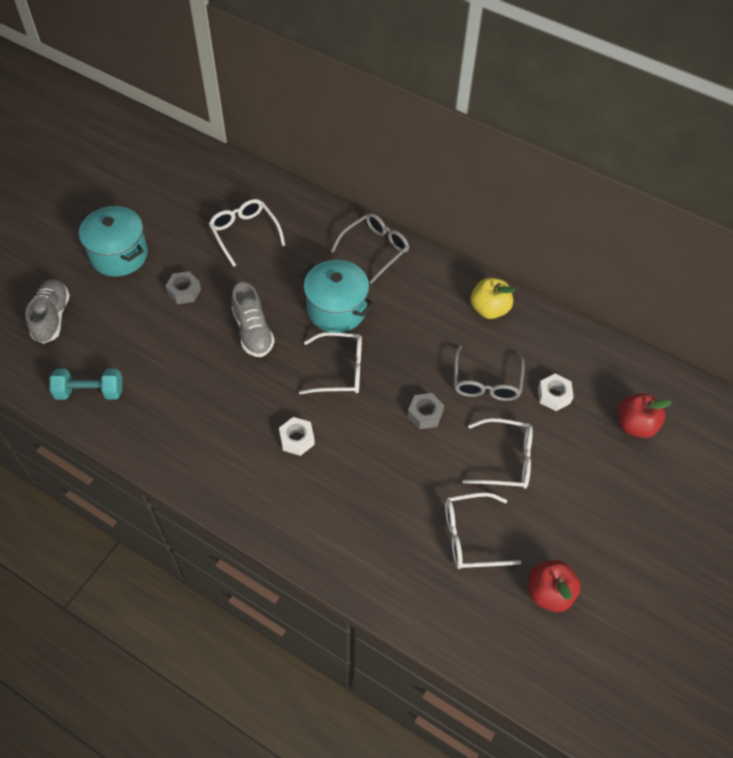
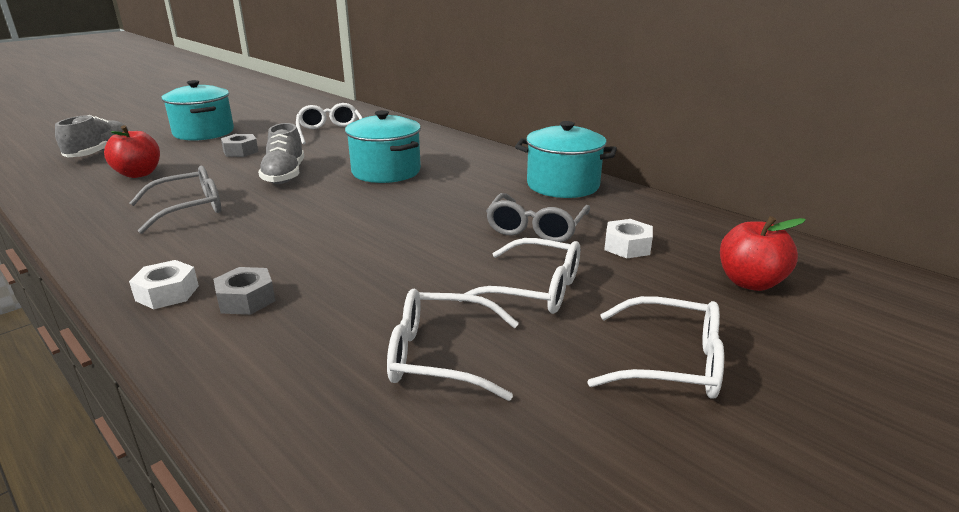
camera: 15 degrees right, 30 degrees down
turquoise dumbbell [50,369,122,400] -> none
white nut [279,417,315,456] -> white nut moved to [129,260,199,309]
white glasses [299,332,362,394] -> white glasses moved to [587,296,724,399]
grey glasses [331,213,409,284] -> grey glasses moved to [130,166,221,234]
grey nut [407,393,444,429] -> grey nut moved to [213,267,275,315]
yellow apple [471,278,515,319] -> turquoise pot [515,121,617,198]
red apple [529,560,581,612] -> red apple moved to [104,125,160,178]

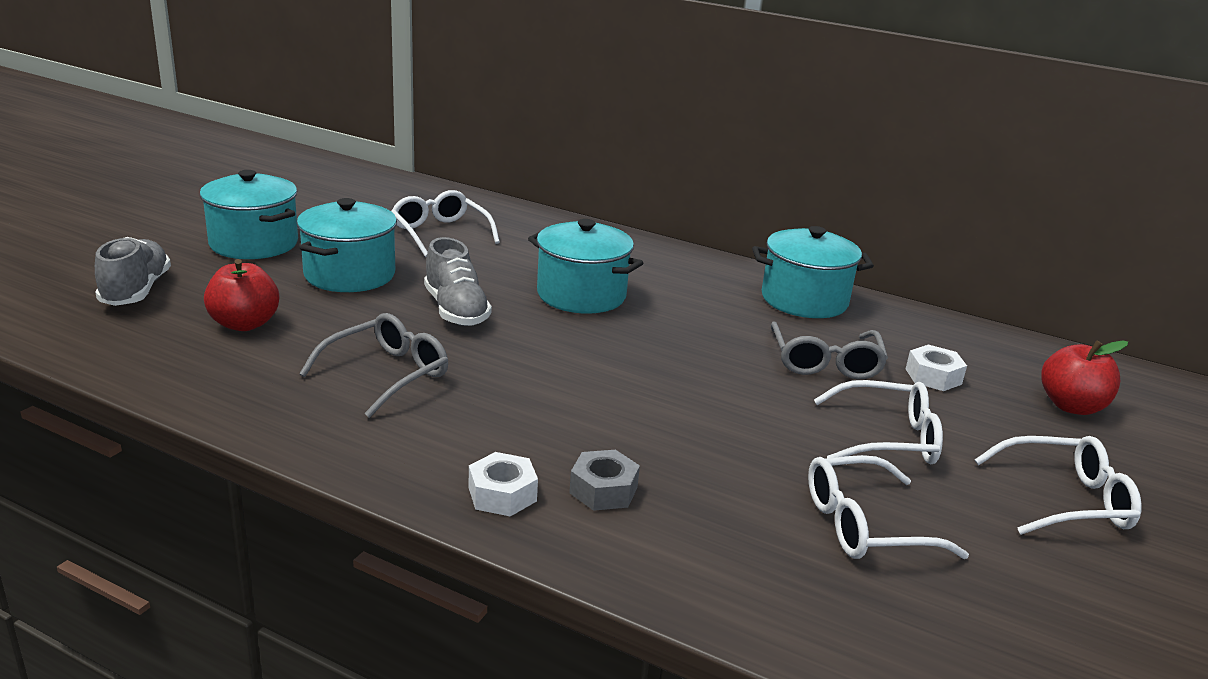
camera: 20 degrees left, 0 degrees up
grey nut [221,134,258,157] -> turquoise pot [297,198,397,292]

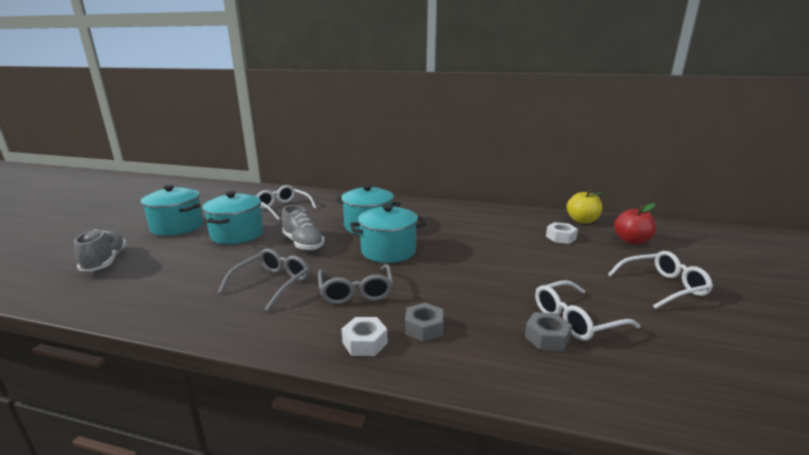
camera: 10 degrees left, 5 degrees down
red apple [204,259,279,331] -> none
turquoise pot [752,226,874,318] -> turquoise pot moved to [350,204,426,263]
grey glasses [771,322,888,379] -> grey glasses moved to [318,264,393,304]
white glasses [814,380,943,465] -> none
none -> grey nut [525,312,572,351]
none -> yellow apple [567,189,603,224]

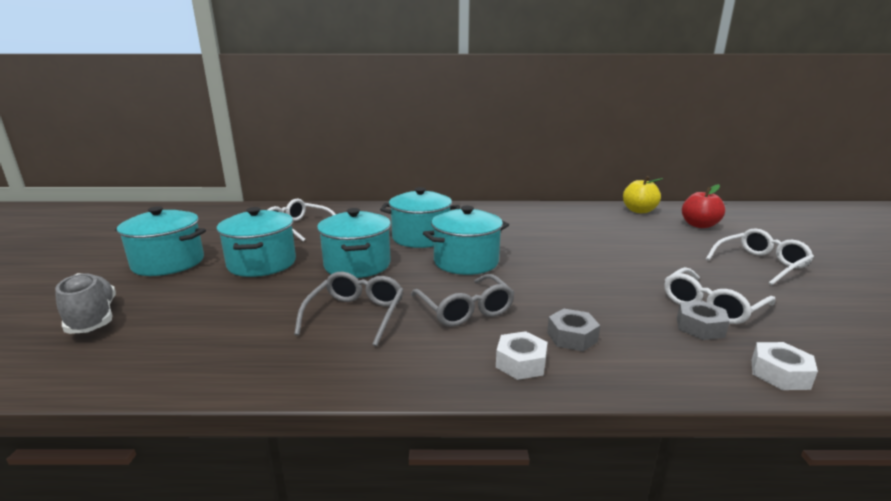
camera: 15 degrees left, 0 degrees up
grey shoe [282,205,325,251] -> turquoise pot [317,208,391,278]
white nut [546,222,578,244] -> white nut moved to [752,342,818,390]

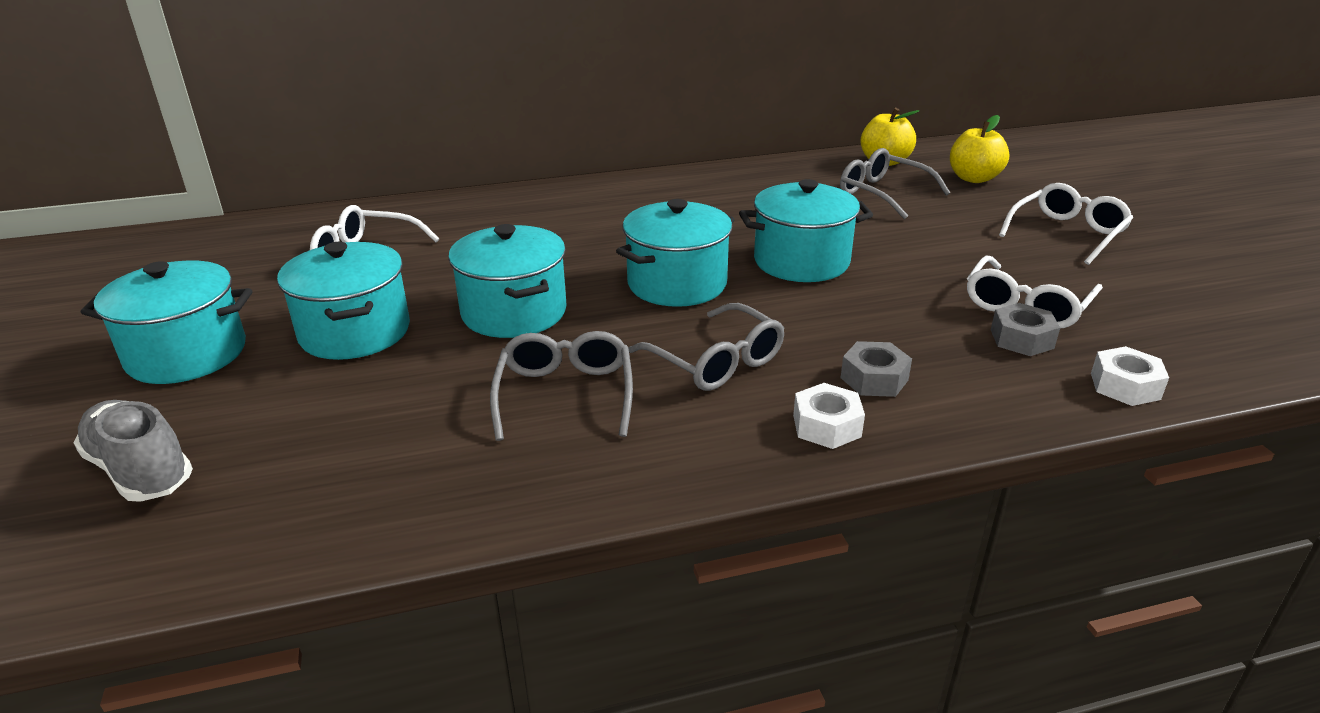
camera: 15 degrees left, 10 degrees up
turquoise pot [380,187,460,248] -> turquoise pot moved to [739,179,873,282]
red apple [682,184,725,228] -> yellow apple [950,115,1009,183]
none -> grey glasses [840,148,950,219]

